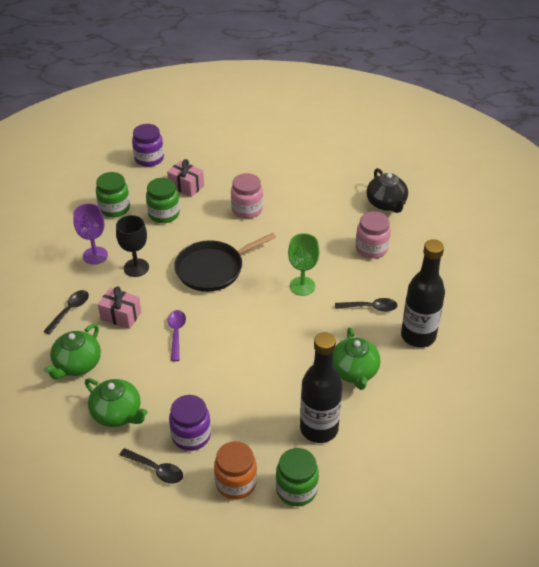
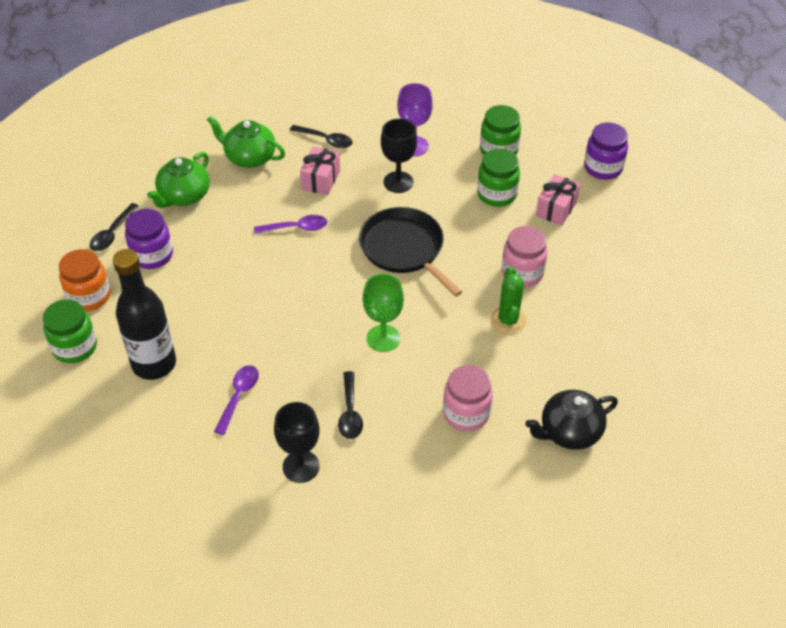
camera: 85 degrees right, 5 degrees up
green teapot [333,328,380,390] -> purple spoon [214,365,259,435]
black bottle [401,239,445,348] -> black goblet [274,402,320,483]
none -> green cactus [490,267,527,334]

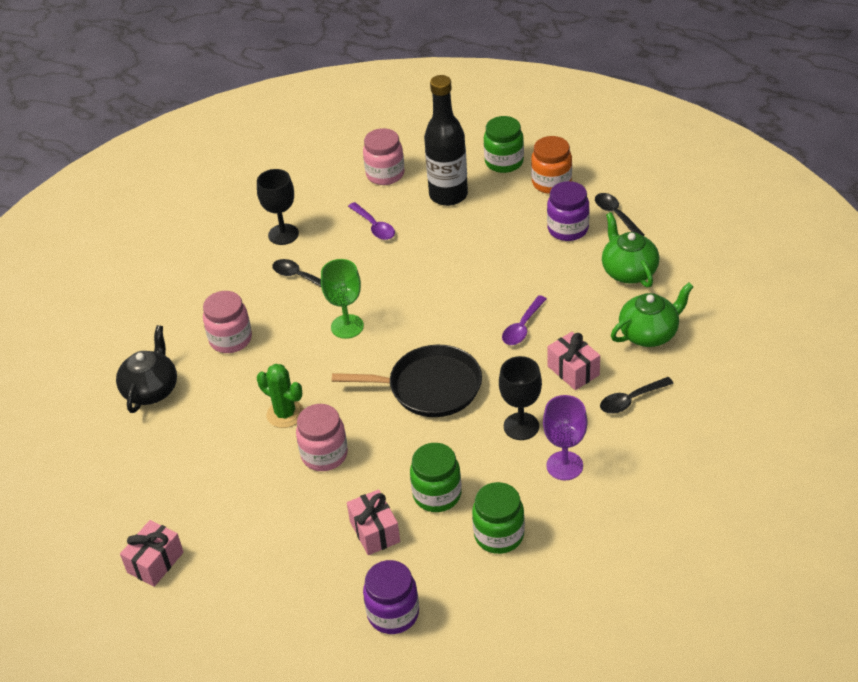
camera: 130 degrees right, 5 degrees down
none -> pink gift [120,520,184,587]
none -> pink jar [363,128,405,185]

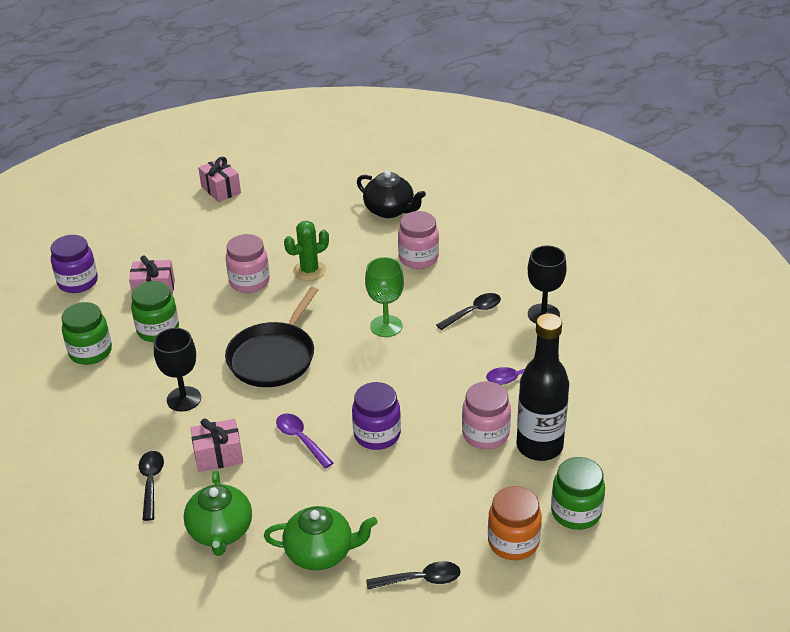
camera: 110 degrees right, 5 degrees down
pink jar [363,128,405,185] -> pink jar moved to [462,381,511,449]
purple goblet [543,395,587,480] -> none
purple jar [547,181,590,241] -> purple jar moved to [352,382,401,450]

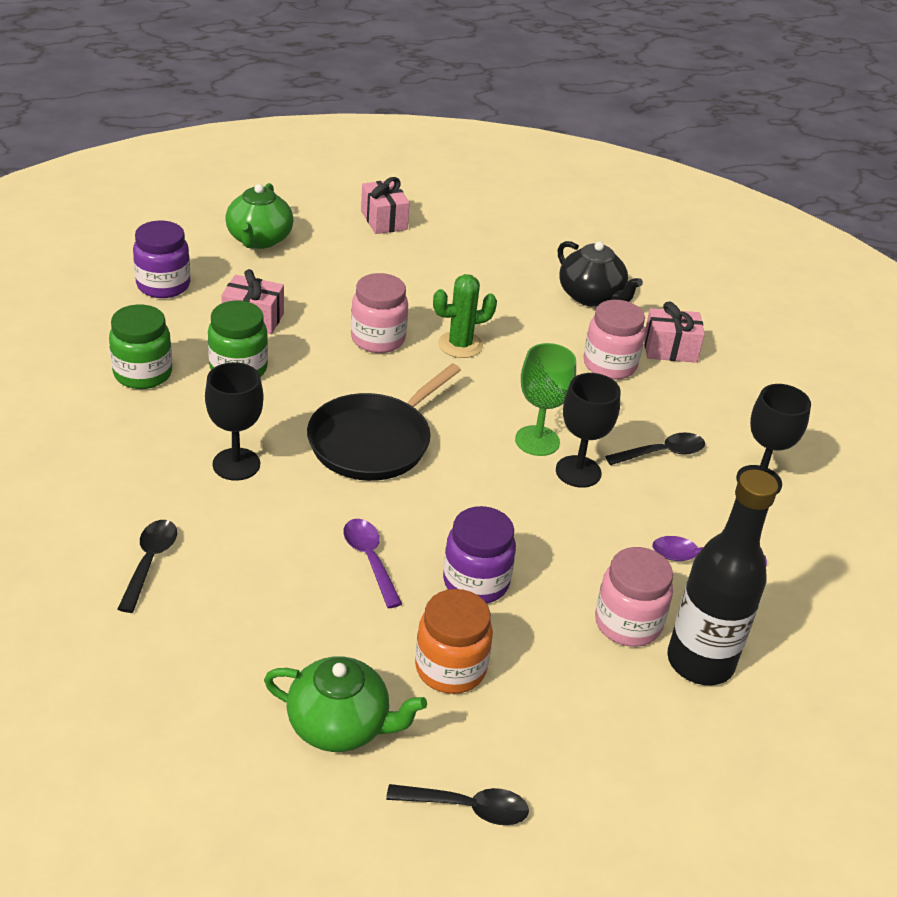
camera: 10 degrees right, 0 degrees up
green teapot [184,471,252,556] -> green teapot moved to [225,183,293,249]
pink gift [190,418,243,472] -> pink gift moved to [644,302,705,363]
orange jar [488,486,542,560] -> orange jar moved to [415,589,493,694]
green jar [551,457,605,530] -> none
none -> black goblet [556,373,621,488]

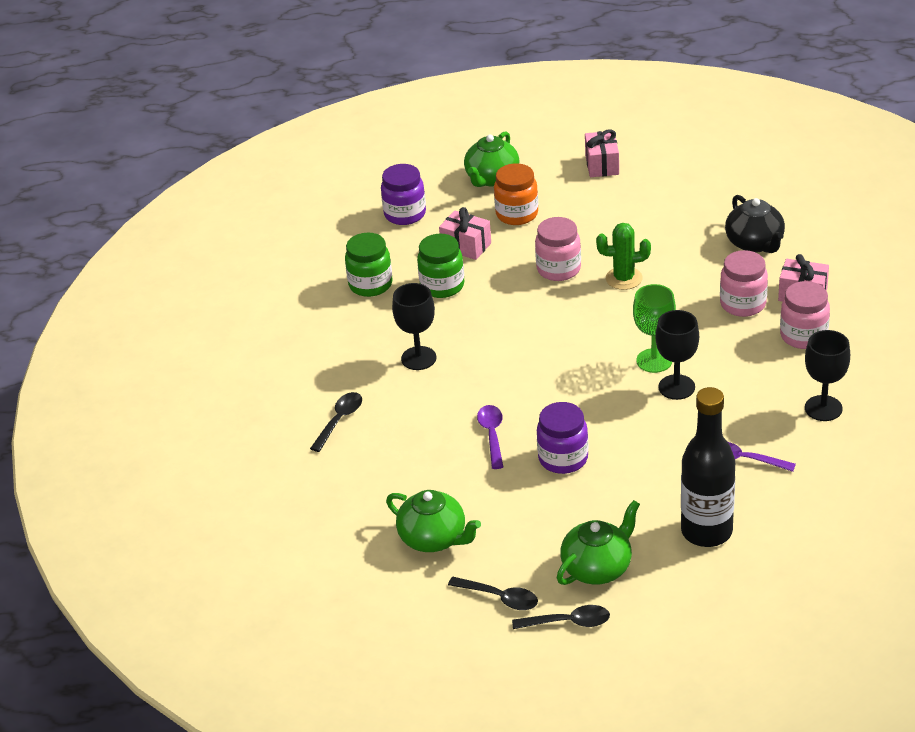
camera: 25 degrees right, 0 degrees up
black pan [307,363,461,481] -> none
orange jar [415,589,493,694] -> orange jar moved to [494,163,538,225]
pink jar [595,547,673,647] -> pink jar moved to [780,281,830,349]
black spoon [605,432,705,465] -> black spoon moved to [512,605,610,629]
none -> green teapot [557,500,640,585]

